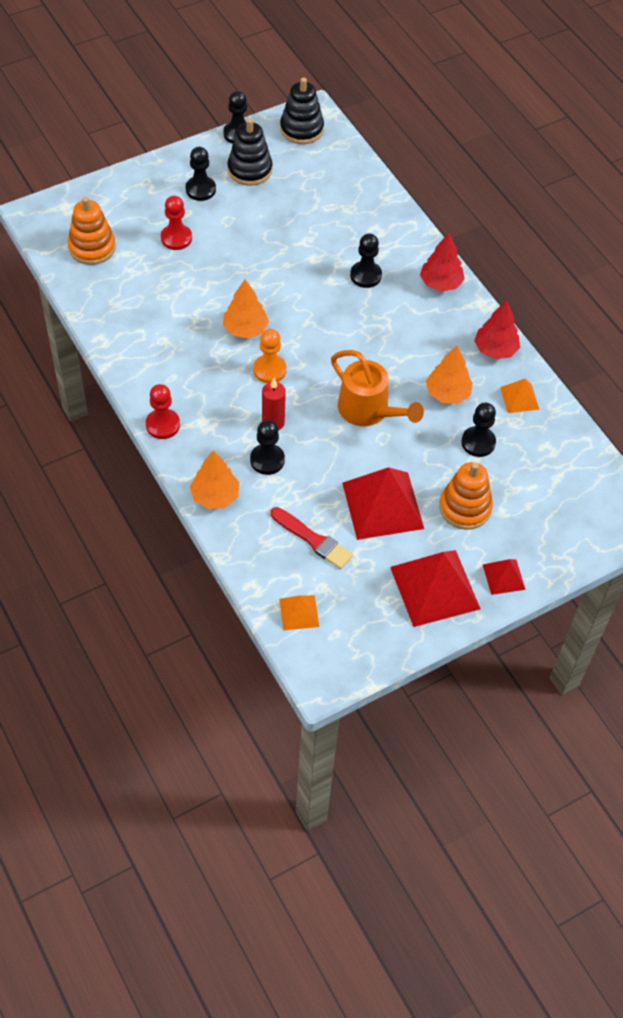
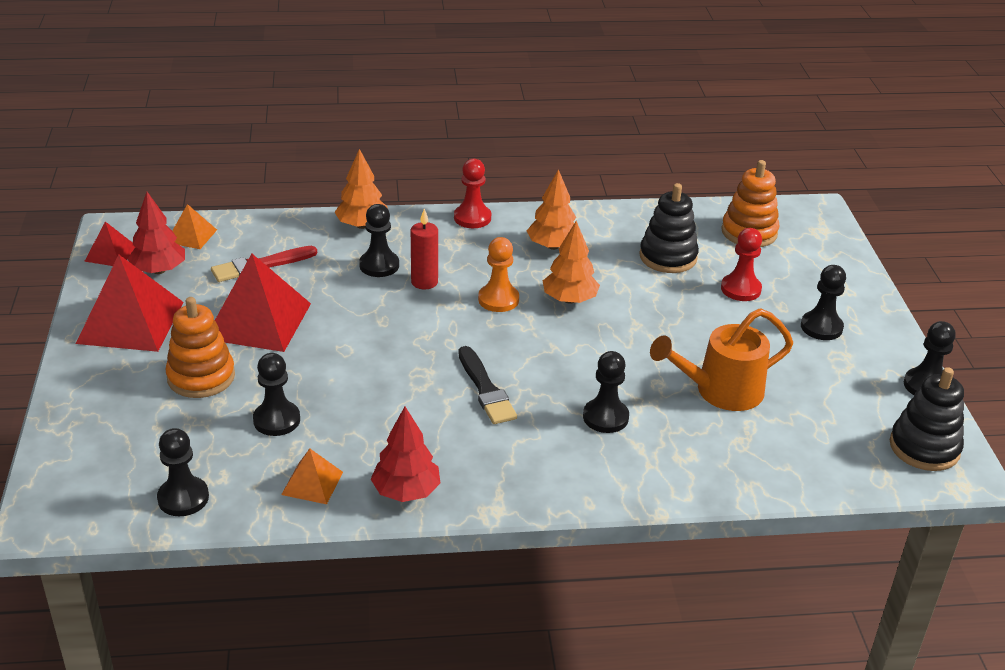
camera: 115 degrees right, 20 degrees down
black stacking toy [228,118,272,186] -> black stacking toy moved to [639,183,699,273]
orange watering can [331,350,424,426] -> orange watering can moved to [650,308,793,411]
red tree [420,233,465,292] -> red tree moved to [128,192,185,274]
orange tree [426,346,473,404] -> orange tree moved to [527,169,576,250]
red pyramid [482,559,526,595] -> red pyramid moved to [84,222,135,266]
none -> black pawn [157,428,209,516]
none -> black brush [458,346,517,424]

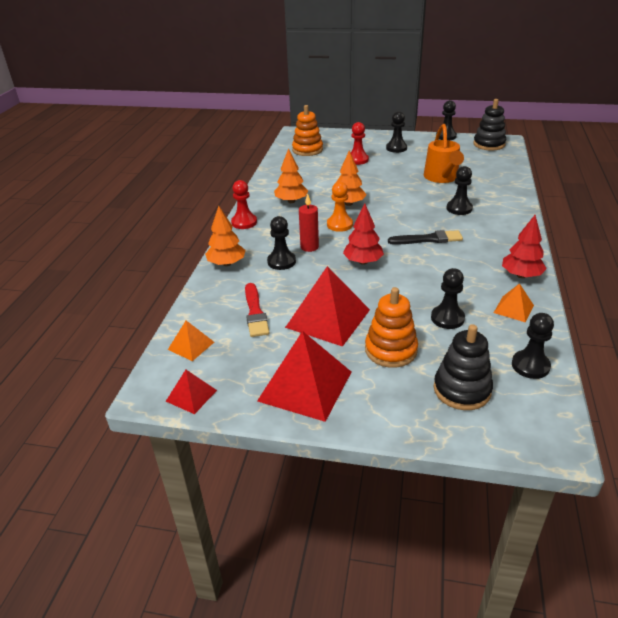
camera: 70 degrees left, 0 degrees up
red tree [128,192,185,274] -> red tree moved to [343,203,384,265]
black stacking toy [639,183,699,273] -> black stacking toy moved to [434,324,493,410]

